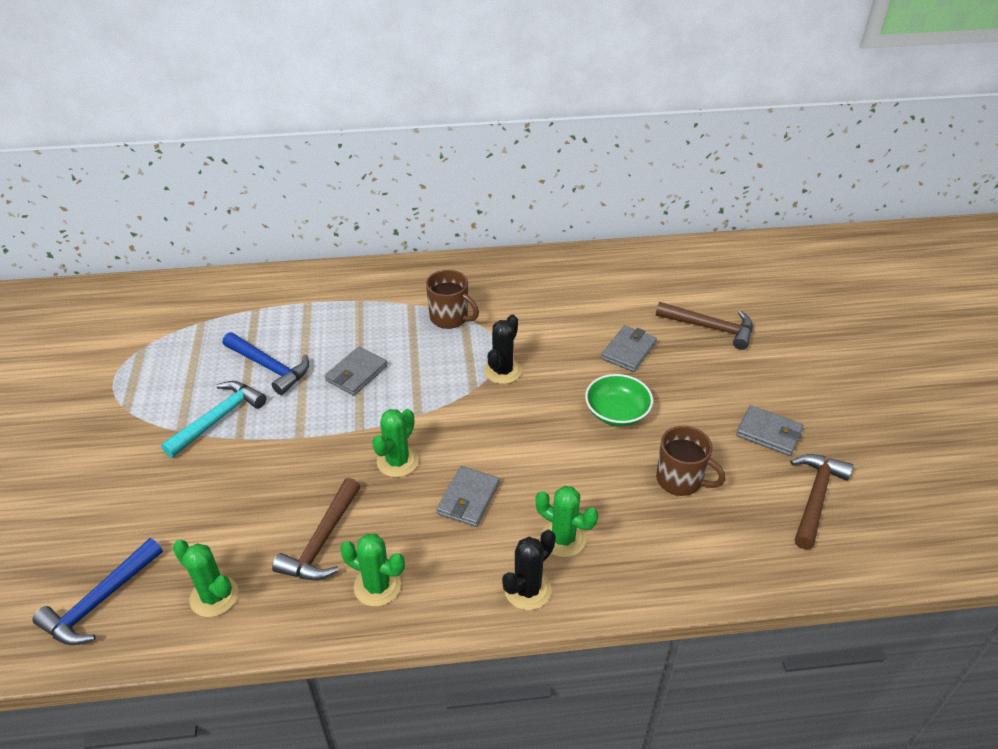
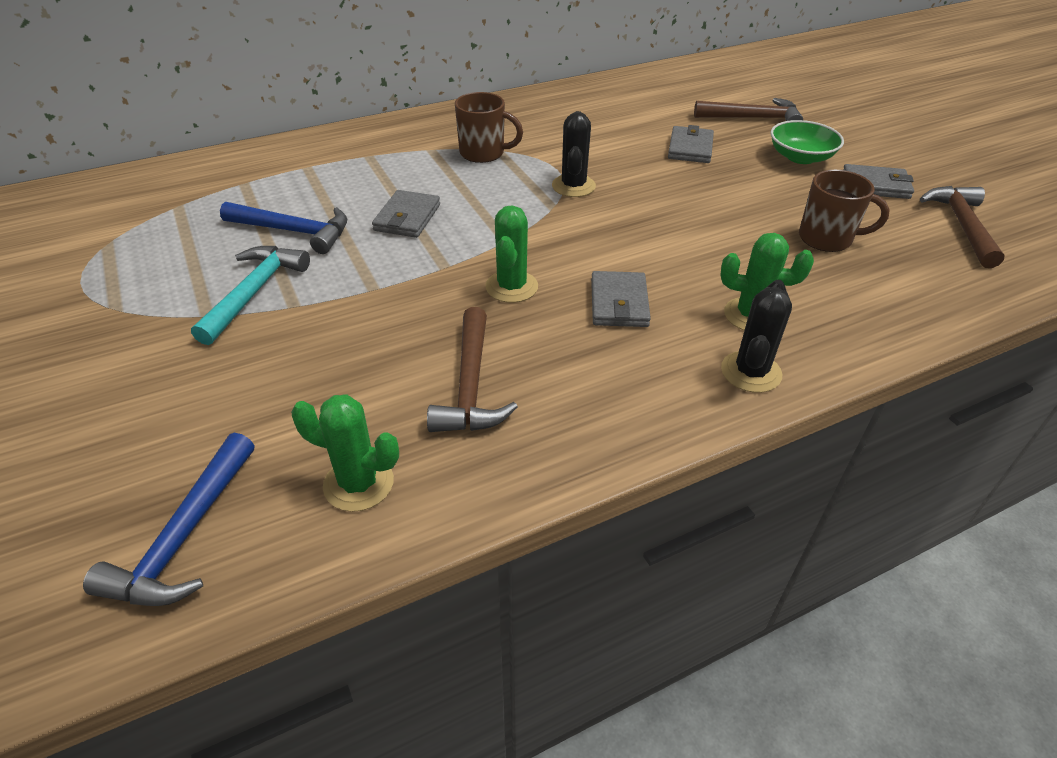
camera: 20 degrees left, 0 degrees up
green cactus [340,534,405,606] -> none
green bowl [585,374,653,426] -> green bowl moved to [770,120,844,164]

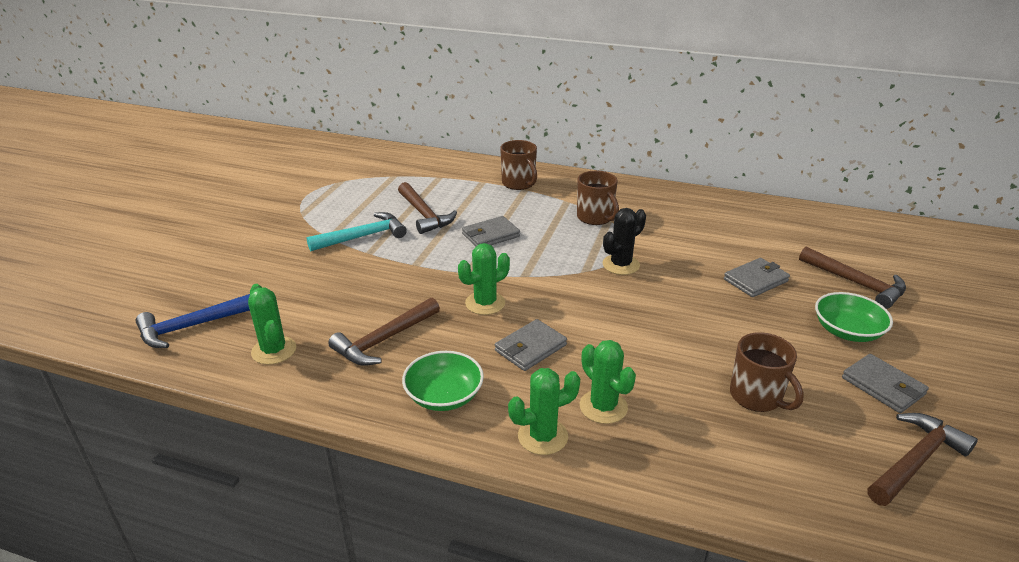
camera: 45 degrees right, 10 degrees down
blue hammer [220,202,347,254] -> brown hammer [398,182,457,234]
black cactus [721,280,792,393] -> green cactus [508,368,580,455]
none -> green bowl [402,351,484,411]
none -> brown mug [500,140,537,190]

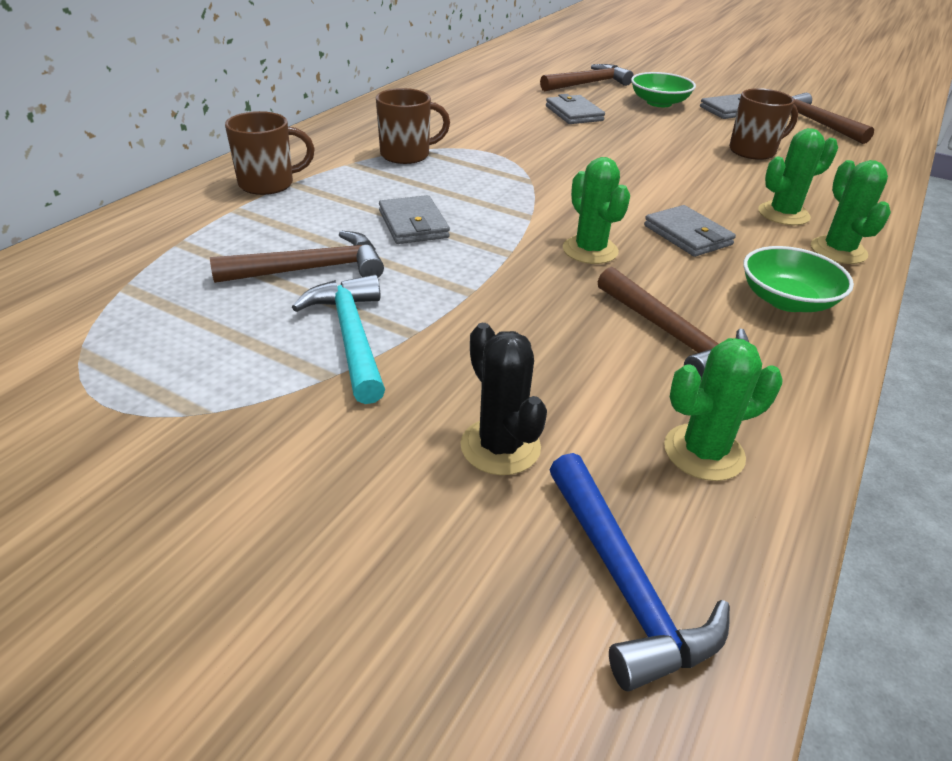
camera: 80 degrees left, 5 degrees up
black cactus [603,208,646,275] -> black cactus moved to [460,323,547,475]

